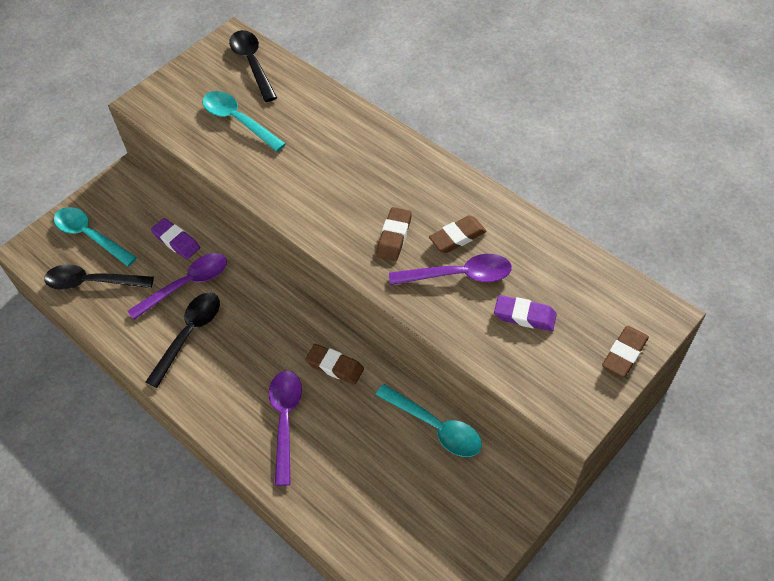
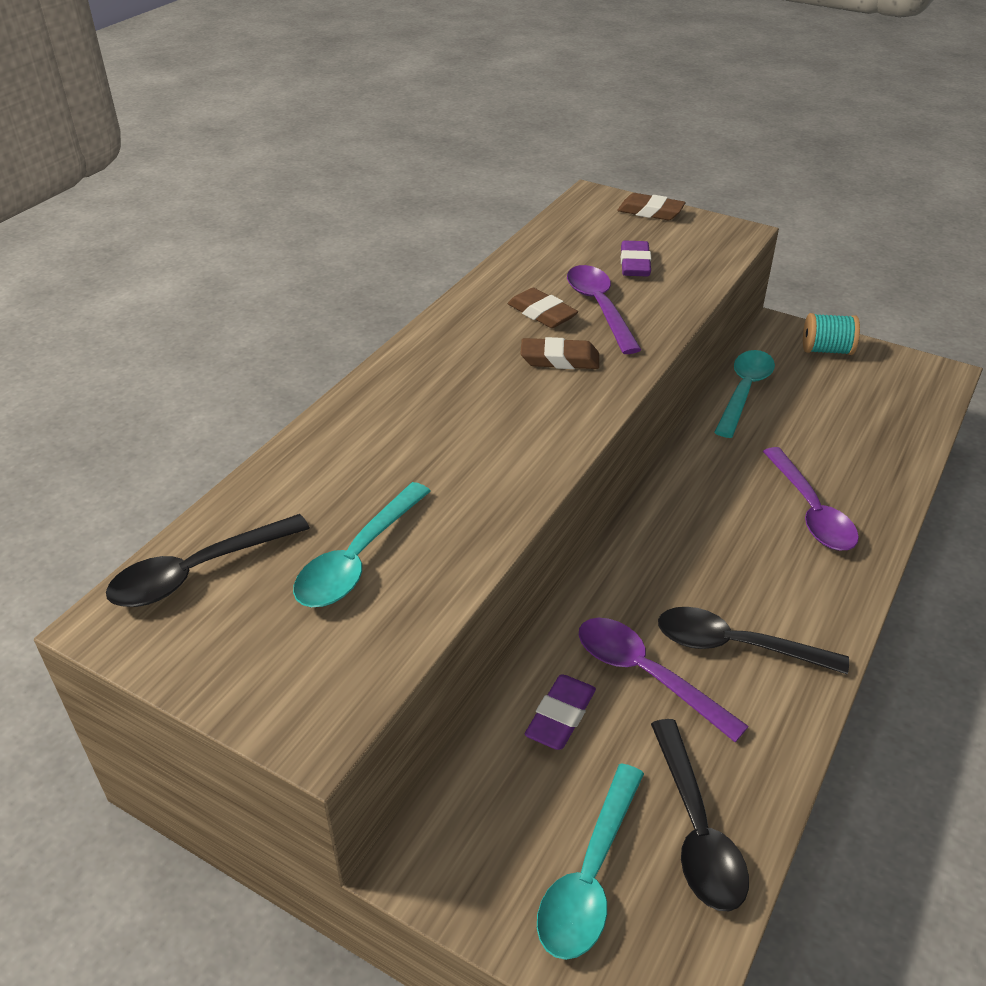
camera: 105 degrees left, 15 degrees down
purple spoon [269,371,302,486] -> purple spoon turned 90 degrees counterclockwise [763,447,859,550]
brown eraser [305,344,364,385] -> none
none -> turquoise spool [803,313,860,355]

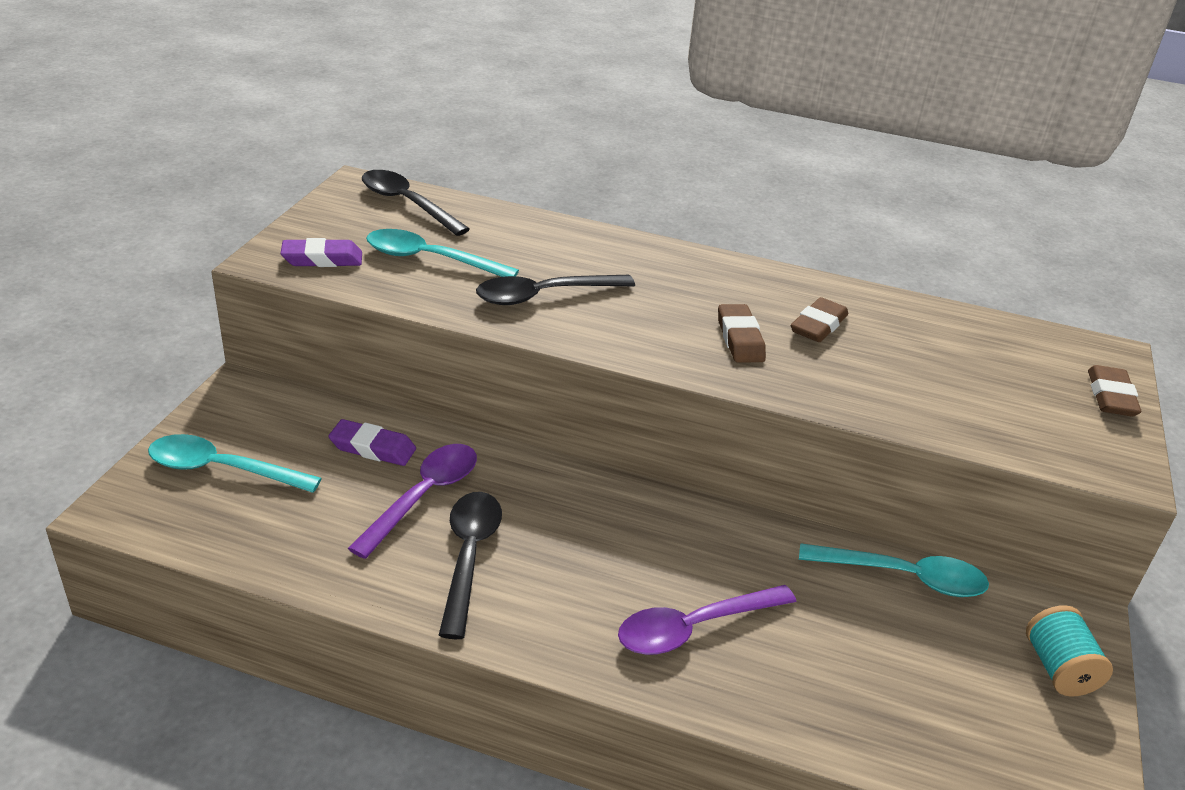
camera: 75 degrees right, 5 degrees down
purple spoon [567,265,641,354] -> none
purple eraser [621,241,651,276] -> purple eraser moved to [280,238,362,267]
black spoon [651,719,749,911] -> black spoon moved to [476,275,635,305]

